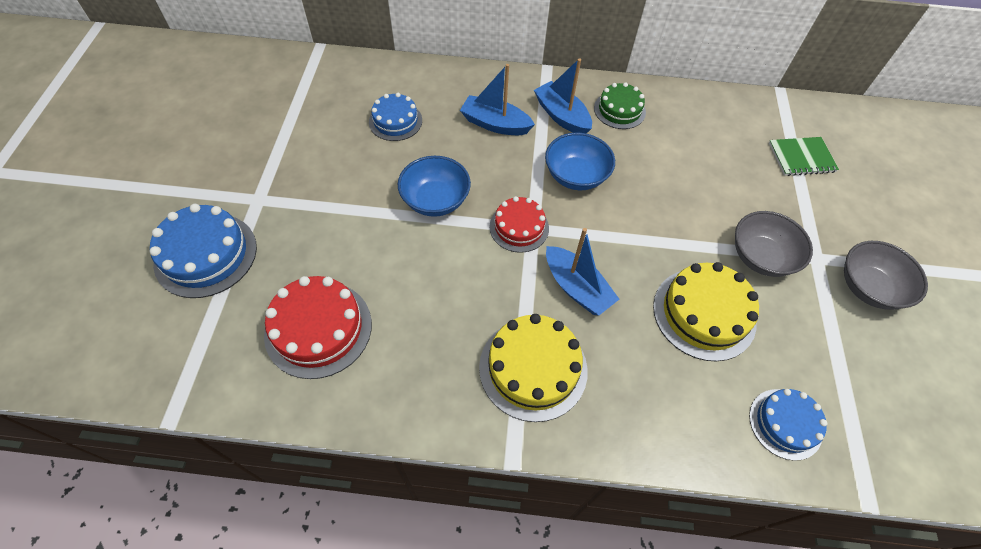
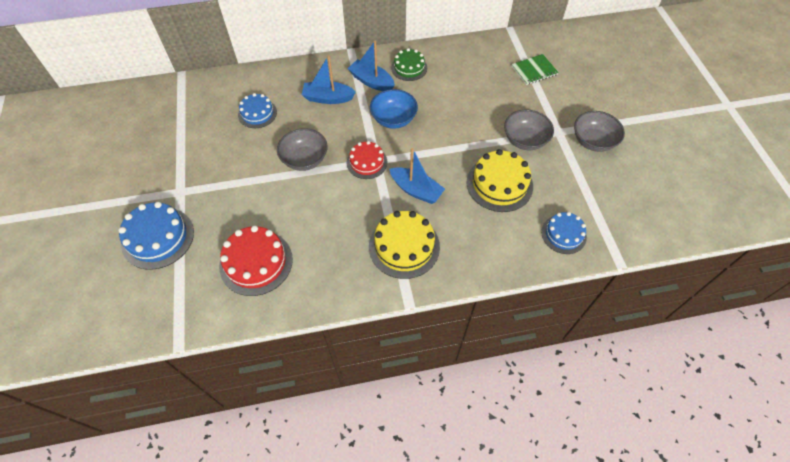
camera: 15 degrees left, 0 degrees up
blue bowl [398,156,471,217] -> grey bowl [277,128,328,171]

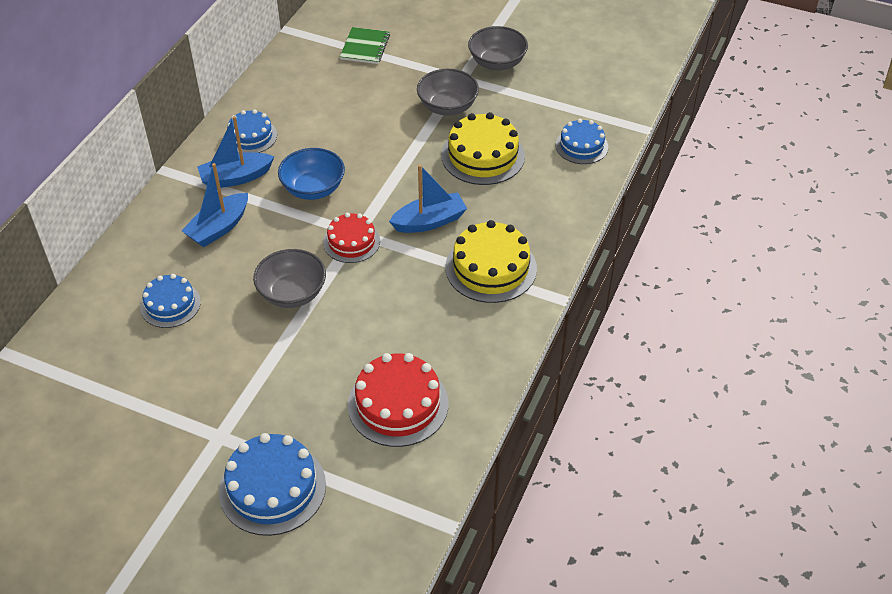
camera: 55 degrees left, 10 degrees down
green cake [391,48,427,81] -> blue cake [227,109,277,153]

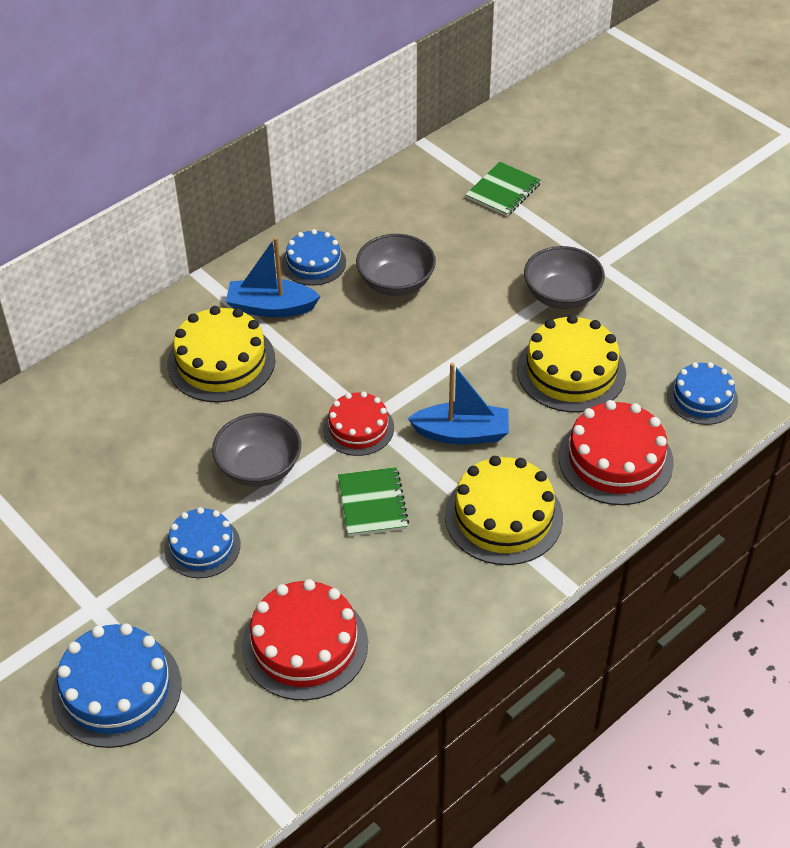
camera: 25 degrees right, 0 degrees up
blue cake [140,274,201,328] -> blue cake moved to [164,507,241,578]
blue boat [181,163,248,247] -> yellow cake [167,306,275,403]
blue bowl [278,148,345,200] -> none
grey bowl [468,26,528,71] -> grey bowl moved to [356,234,436,296]
none -> green notebook [338,467,409,536]
none -> red cake [558,400,674,505]

